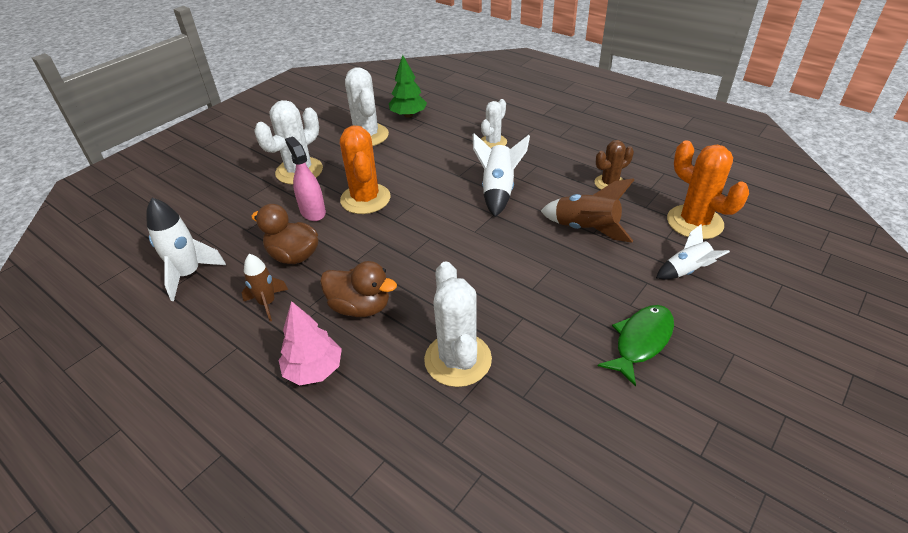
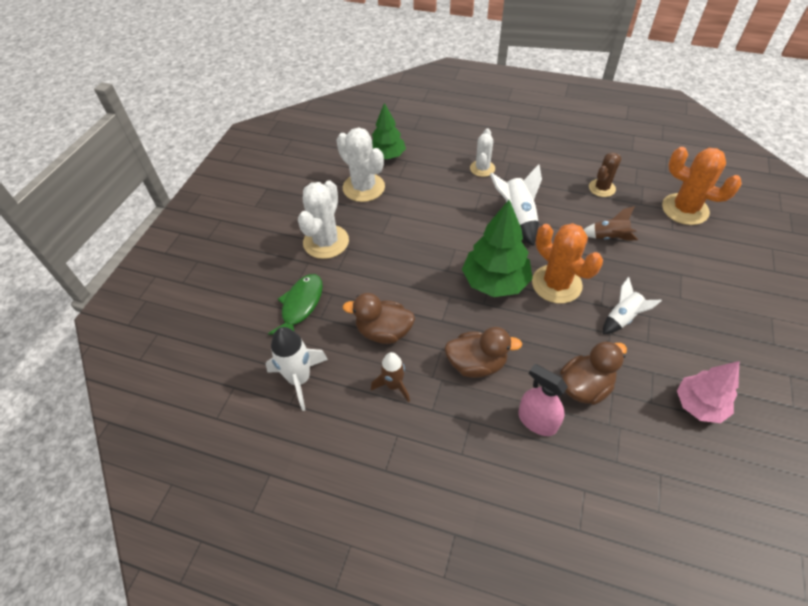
camera: 20 degrees left, 10 degrees up
pink tree [278,301,342,385] -> pink tree moved to [677,361,739,423]
pink spray bottle [285,136,326,221] -> pink spray bottle moved to [518,364,568,436]
orange cactus [340,126,391,214] -> orange cactus moved to [532,223,603,303]
white cactus [424,261,492,387] -> brown duck [560,341,627,405]
brown rocket [541,178,634,243] -> brown rocket [584,206,638,241], size x0.66
green fish [598,305,674,387] -> green fish moved to [268,274,323,335]
white rocket [656,224,730,280] -> white rocket moved to [603,277,662,334]
none -> green tree [462,200,533,297]

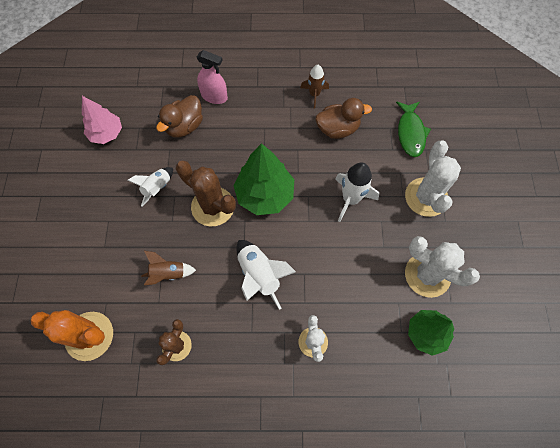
camera: 160 degrees right, 15 degrees up
white rocket [266,327,328,411] -> white rocket moved to [335,162,379,222]
brown duck [444,327,522,378] -> none
orange cactus [532,223,603,303] -> brown cactus [176,160,236,226]

